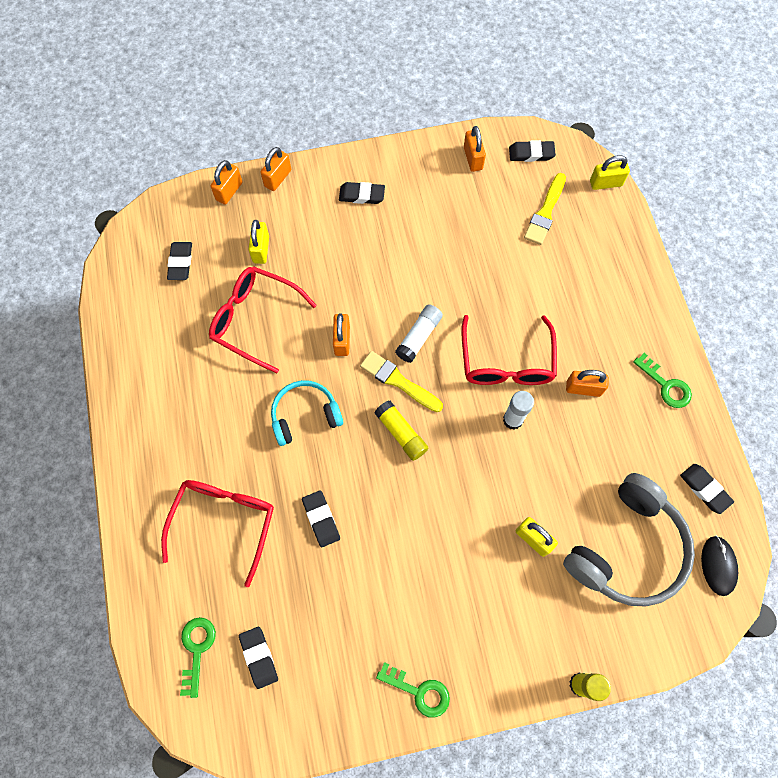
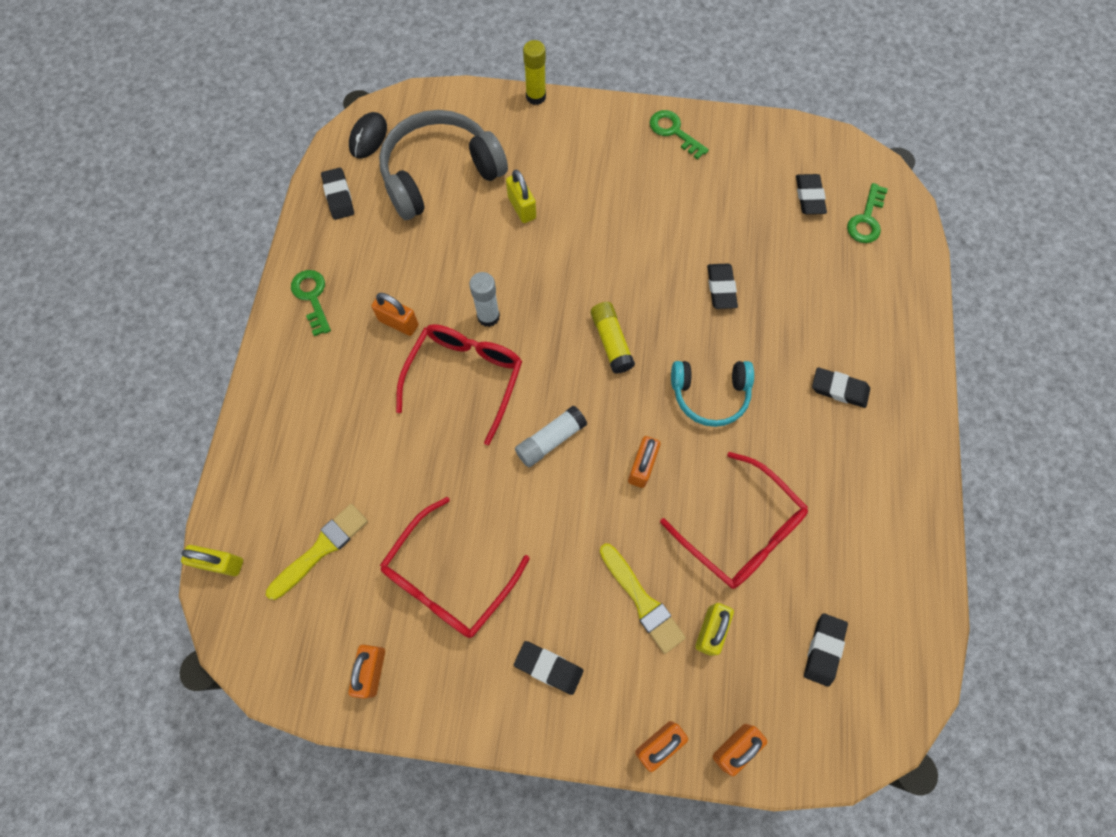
camera: 160 degrees left, 0 degrees up
red glasses [161,480,274,587] -> red glasses moved to [380,497,530,638]
yellow brush [360,351,443,412] -> yellow brush moved to [600,543,686,654]
black eraser [509,140,556,162] -> black eraser moved to [812,367,870,408]

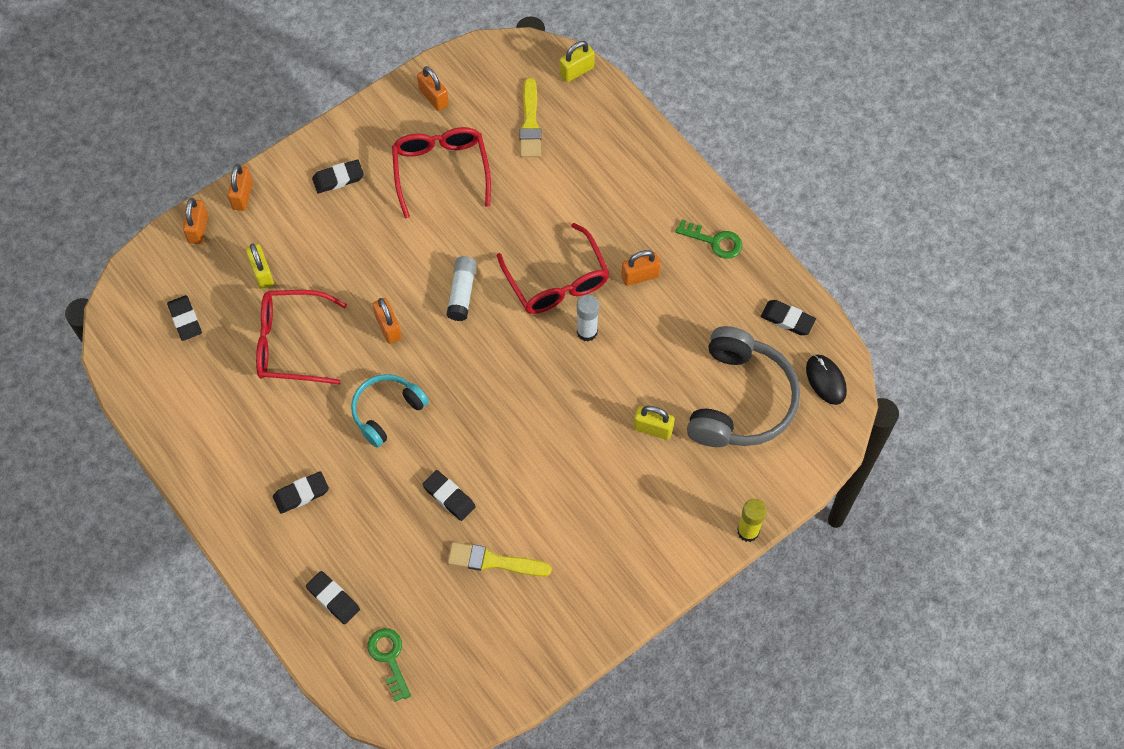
camera: 135 degrees right, 5 degrees down
yellow glue stick [591,302,635,374] -> none
yellow brush [600,543,686,654] -> yellow brush moved to [447,542,552,577]
green key [650,110,709,160] -> none
black eraser [796,174,827,214] -> black eraser moved to [306,571,360,624]

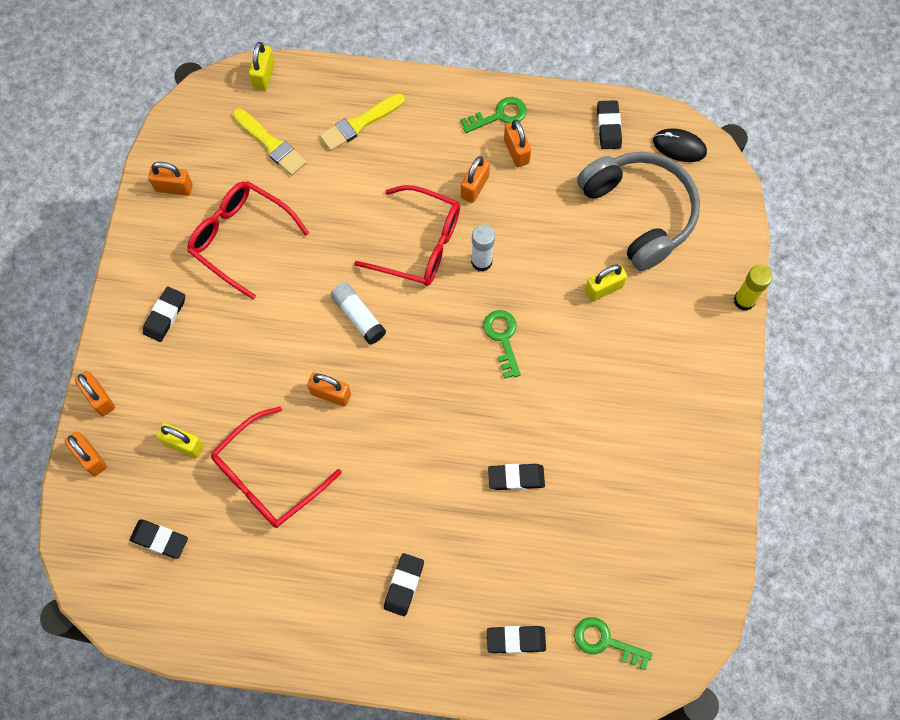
camera: 45 degrees left, 5 degrees up
turquoise headphones [351,374,429,447] -> none
yellow brush [447,542,552,577] -> yellow brush moved to [320,93,405,151]
black eraser [761,300,816,335] -> black eraser turned 75 degrees counterclockwise [597,100,622,149]
none -> green key [483,310,521,379]
none -> orange padlock [504,120,531,167]

